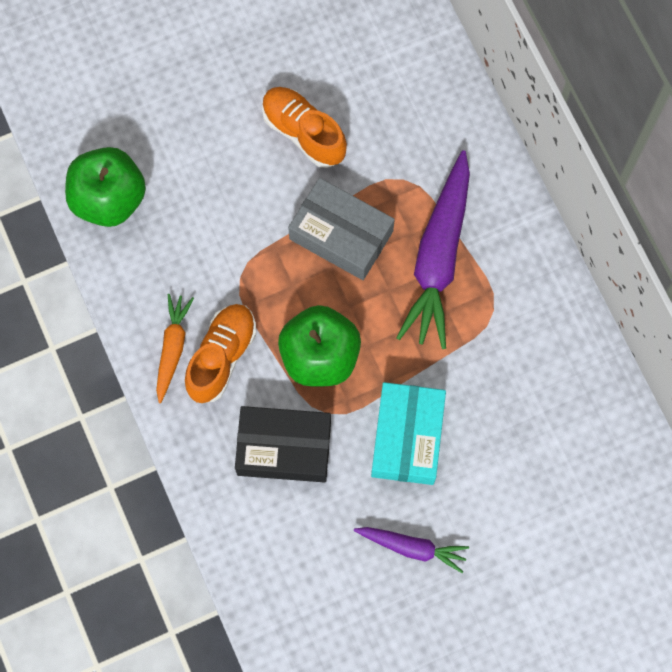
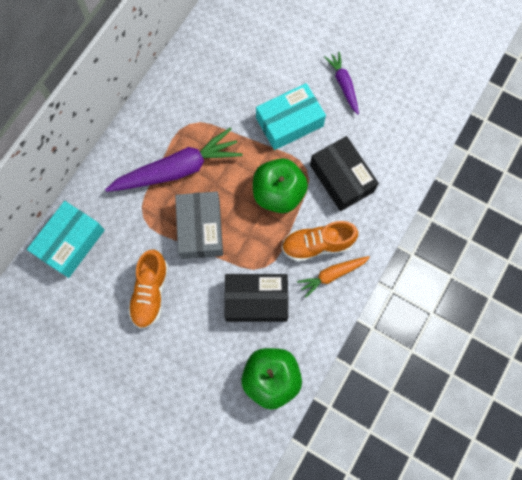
camera: 125 degrees left, 0 degrees up
none -> turquoise box [27,201,105,278]
none -> black box [225,274,288,322]

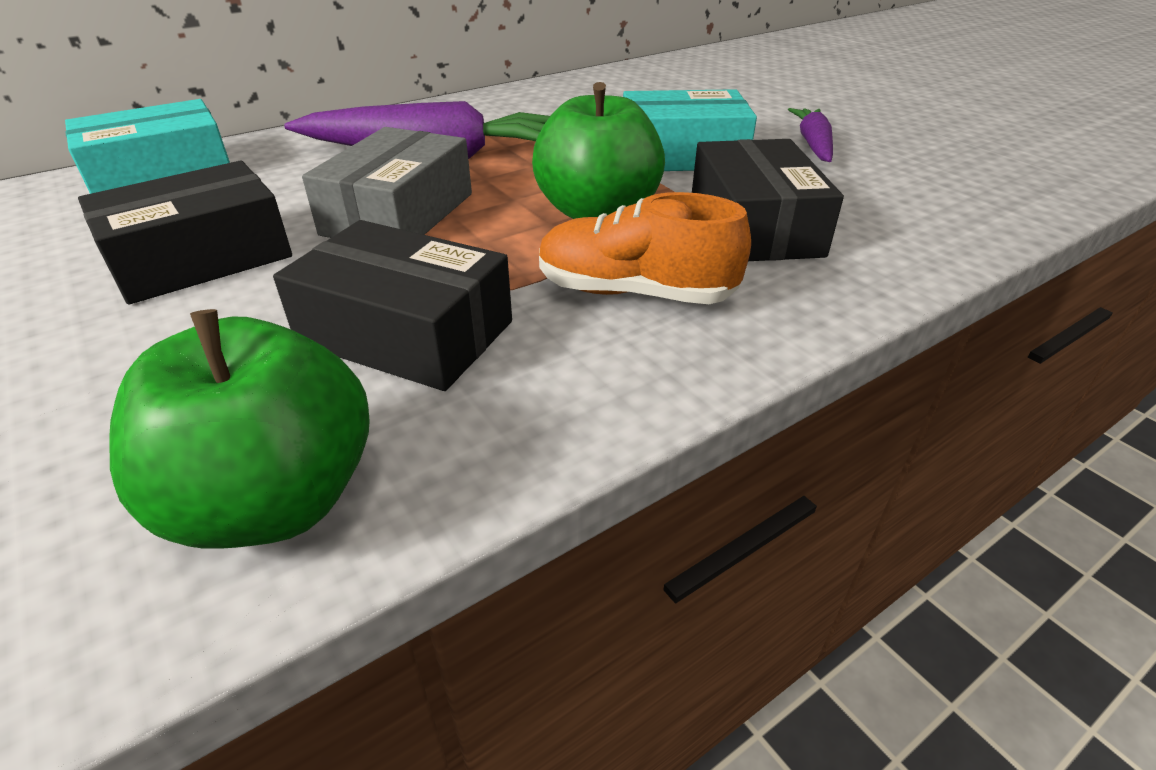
camera: 25 degrees right, 35 degrees down
orange shoe [128,250,169,329] -> black box [78,161,292,305]
orange carrot [297,256,370,298] -> none

